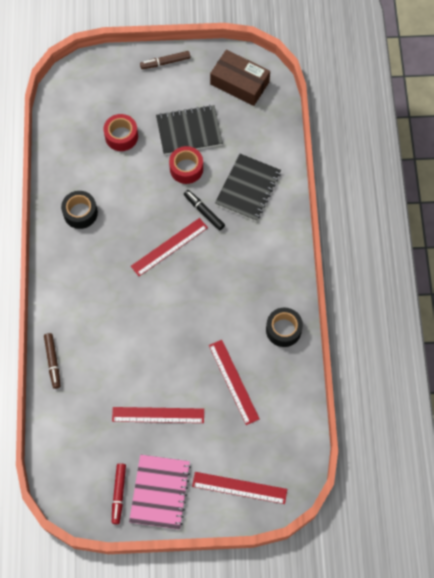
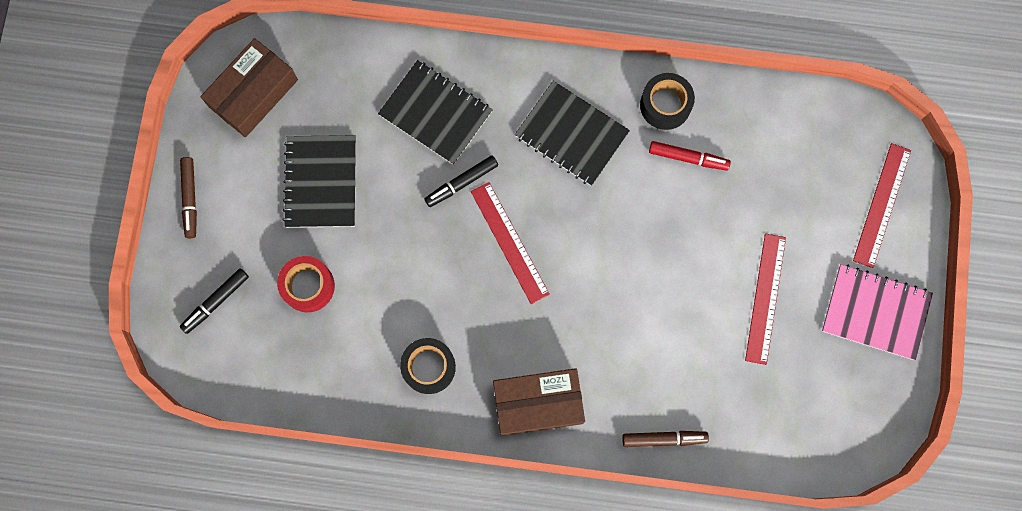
camera: 80 degrees left, 10 degrees up
red marker [112,463,126,524] -> red marker moved to [649,141,731,171]
red tape [169,146,203,184] -> none
red ruler [209,340,260,425] -> none
none -> black marker [180,268,249,334]
none -> brown box [493,368,585,436]
none -> black notebook [515,81,630,186]

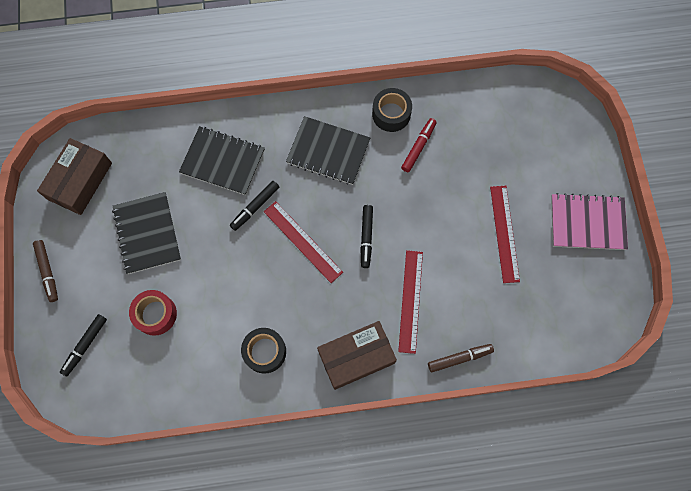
camera: 15 degrees left, 5 degrees down
red marker [649,141,731,171] -> red marker turned 60 degrees counterclockwise [401,118,437,172]
red ruler [853,143,911,268] -> red ruler moved to [398,250,423,354]
none -> black marker [360,205,373,268]

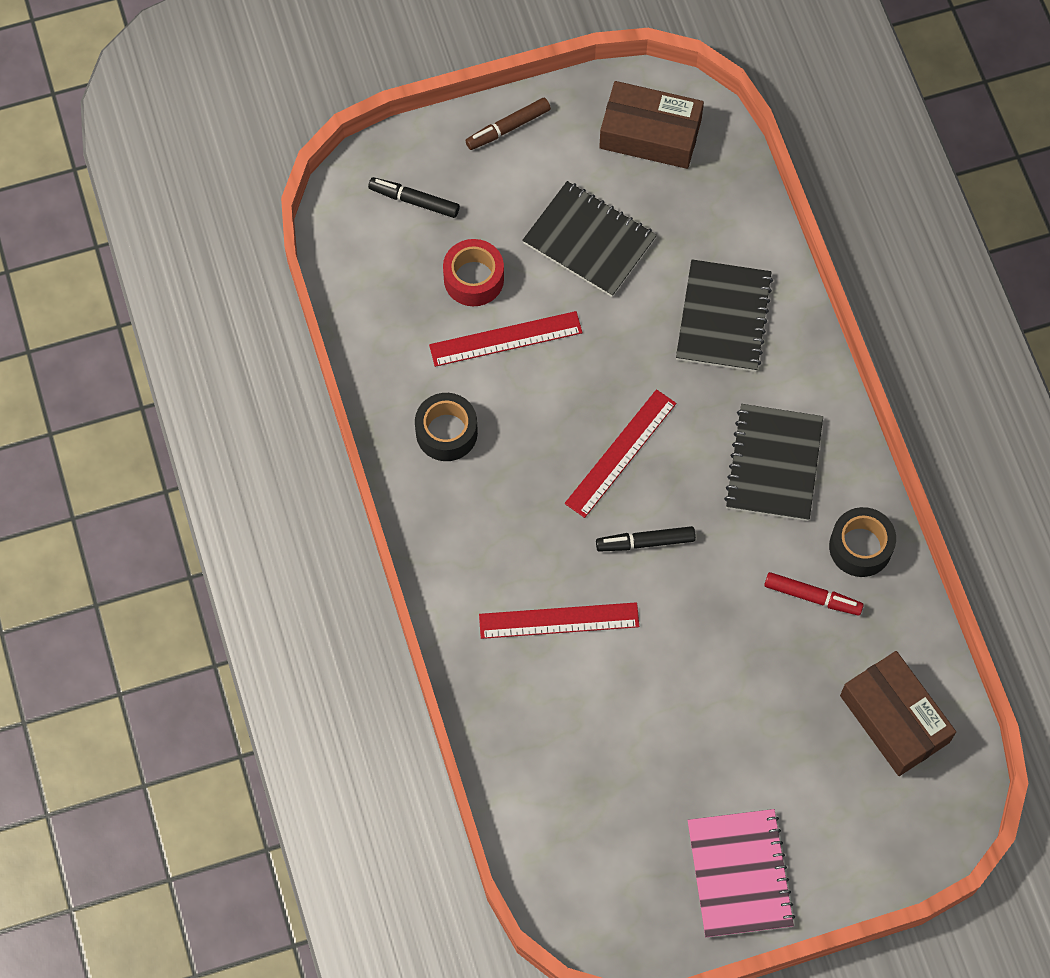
camera: 80 degrees right, 5 degrees down
black notebook [112,192,181,274] -> black notebook turned 60 degrees clockwise [522,181,657,297]
black marker [230,181,279,231] -> none
brown box [317,321,397,390] -> brown box moved to [840,651,956,776]
brown marker [428,344,494,372] -> none
red ruler [490,186,520,283] -> red ruler moved to [429,311,583,367]

